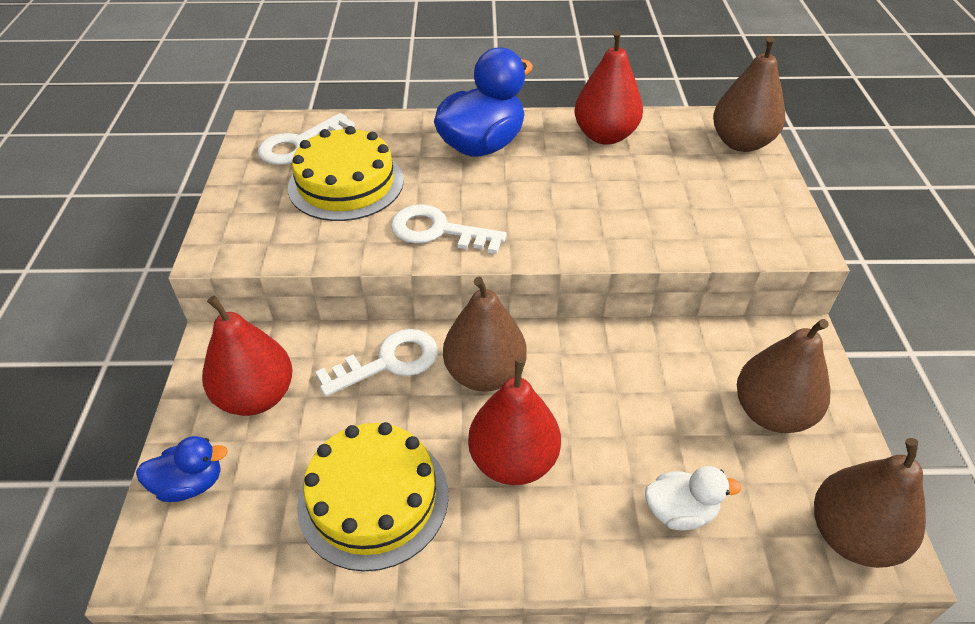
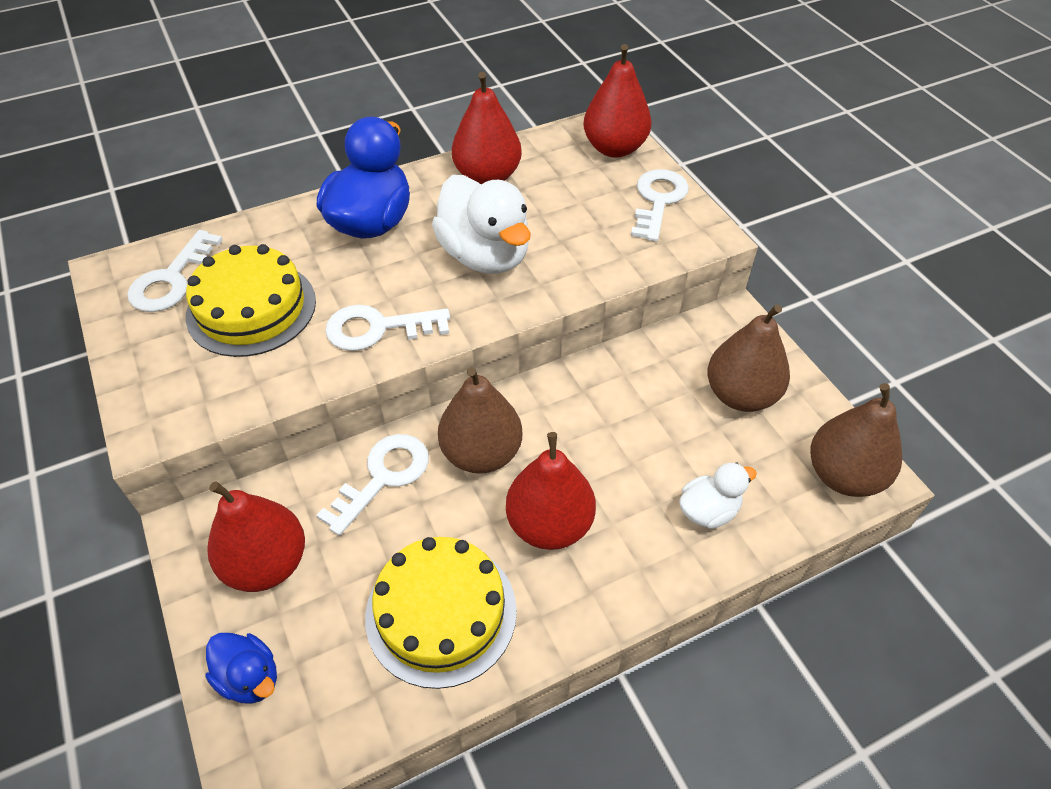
camera: 25 degrees left, 5 degrees up
blue duck [136,436,228,502] -> blue duck turned 75 degrees clockwise [206,633,277,704]
brown pear [713,36,785,152] -> red pear [583,44,652,158]
none -> white duck [432,175,531,274]
none -> white key [631,169,689,242]

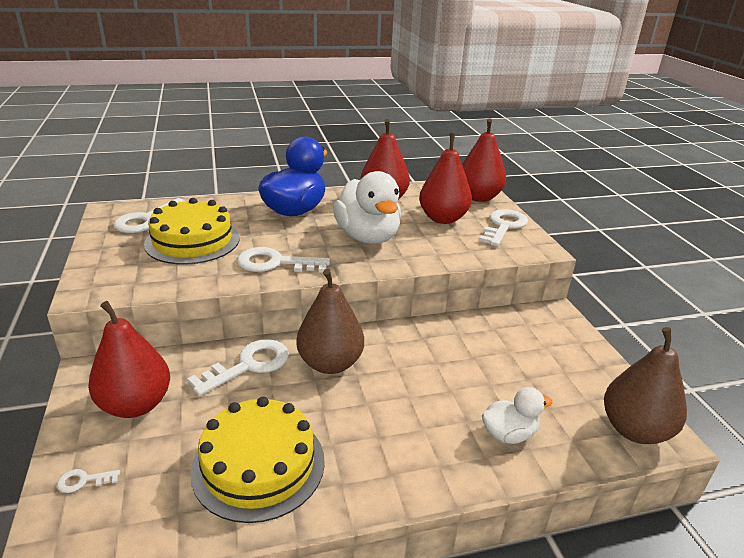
camera: 10 degrees right, 20 degrees down
blue duck [206,633,277,704] -> white key [57,469,120,493]
red pear [506,432,596,550] -> red pear moved to [419,133,472,224]
brown pear [707,304,790,412] -> none

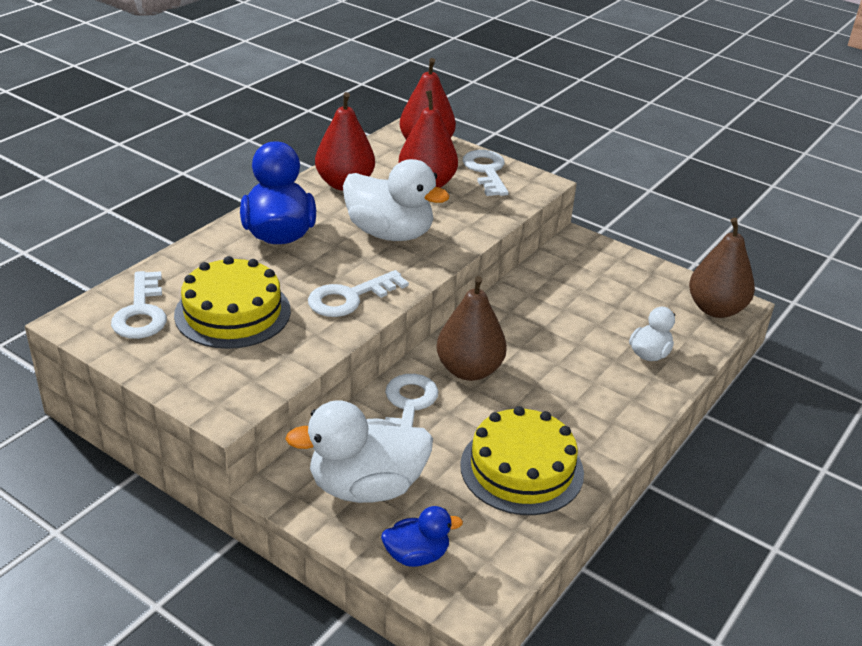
camera: 40 degrees left, 5 degrees up
white key [57,469,120,493] -> blue duck [381,506,463,567]
red pear [88,301,170,418] -> white duck [285,400,433,503]

